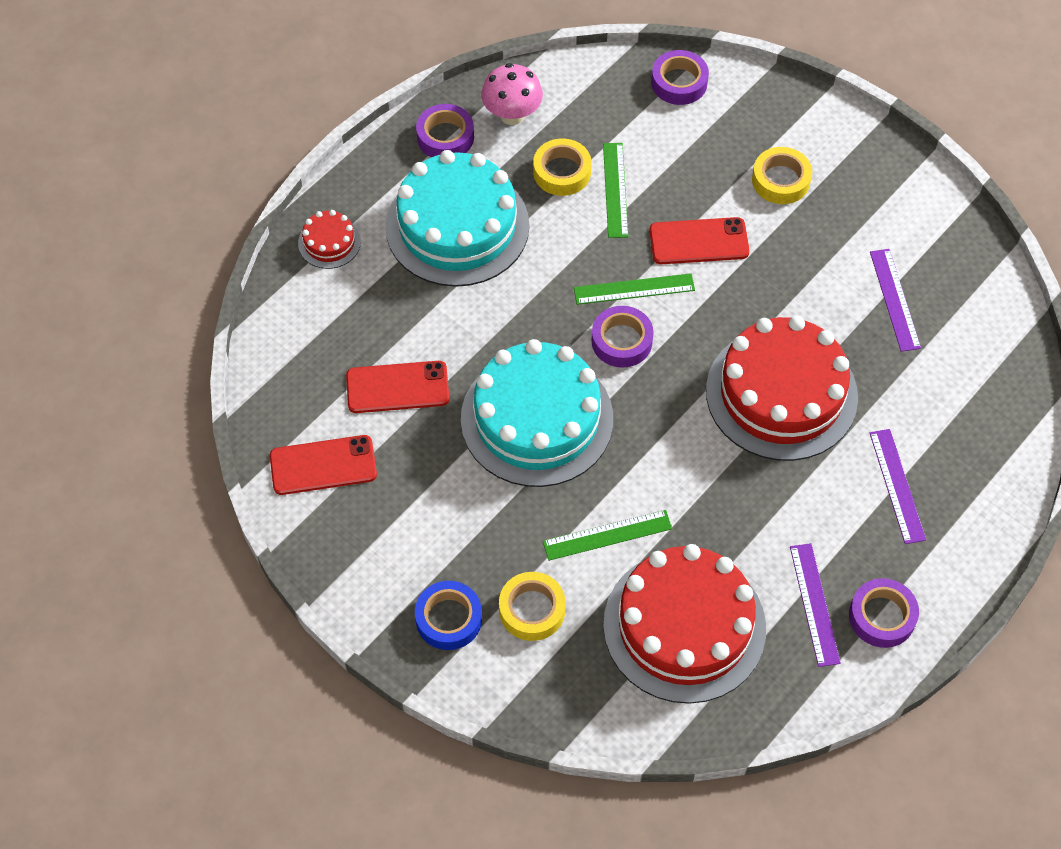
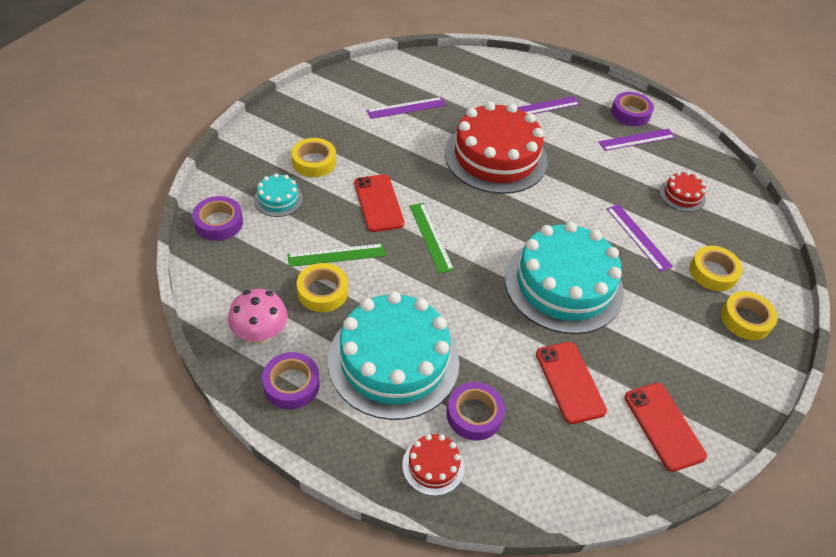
camera: 105 degrees left, 10 degrees down
blue tape [415,581,482,650] -> yellow tape [721,291,778,340]
green ruler [543,510,673,561] -> purple ruler [606,204,673,272]
purple tape [591,306,654,368] -> purple tape moved to [447,382,505,441]
red cake [603,544,766,704] -> red cake [659,171,706,212], size x0.43
none -> turquoise cake [254,173,303,217]

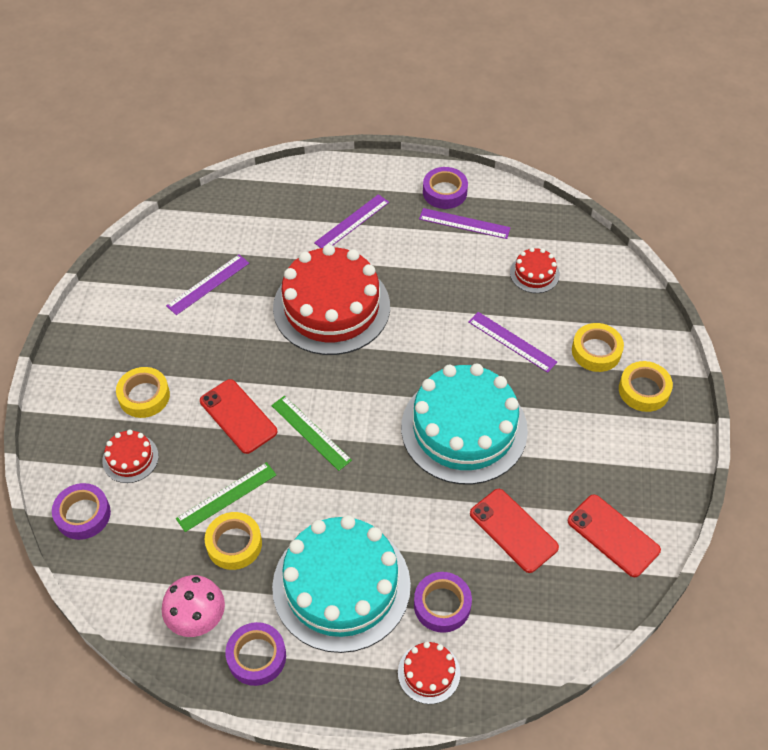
camera: 20 degrees left, 5 degrees up
turquoise cake [254,173,303,217] -> red cake [102,430,159,483]
purple ruler [599,129,676,151] -> purple ruler turned 60 degrees clockwise [419,208,511,239]

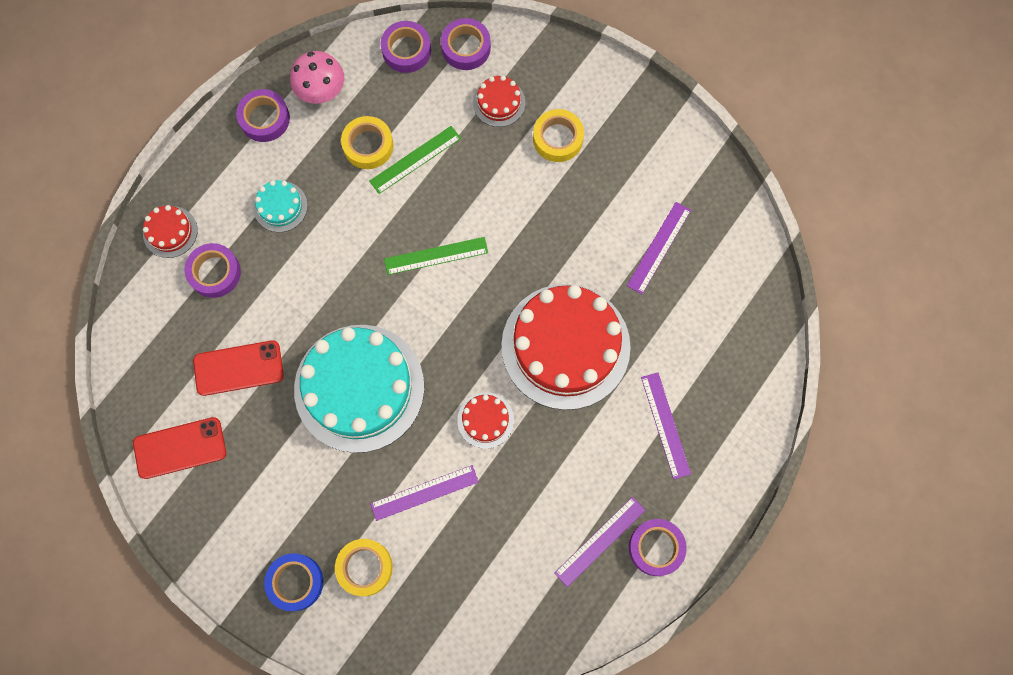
camera: 120 degrees right, 20 degrees up
purple ruler [166,255,249,315] -> purple ruler turned 45 degrees clockwise [627,202,691,294]
green ruler [176,462,276,532] -> green ruler turned 60 degrees clockwise [369,126,461,194]
red phone [200,379,277,454] -> none
turquoise cake [272,515,411,653] -> turquoise cake [253,180,308,232], size x0.43
red cake [510,247,560,293] -> red cake moved to [457,392,514,449]
yellow tape [619,361,673,412] -> blue tape [264,553,323,611]
none -> purple tape [381,21,431,73]

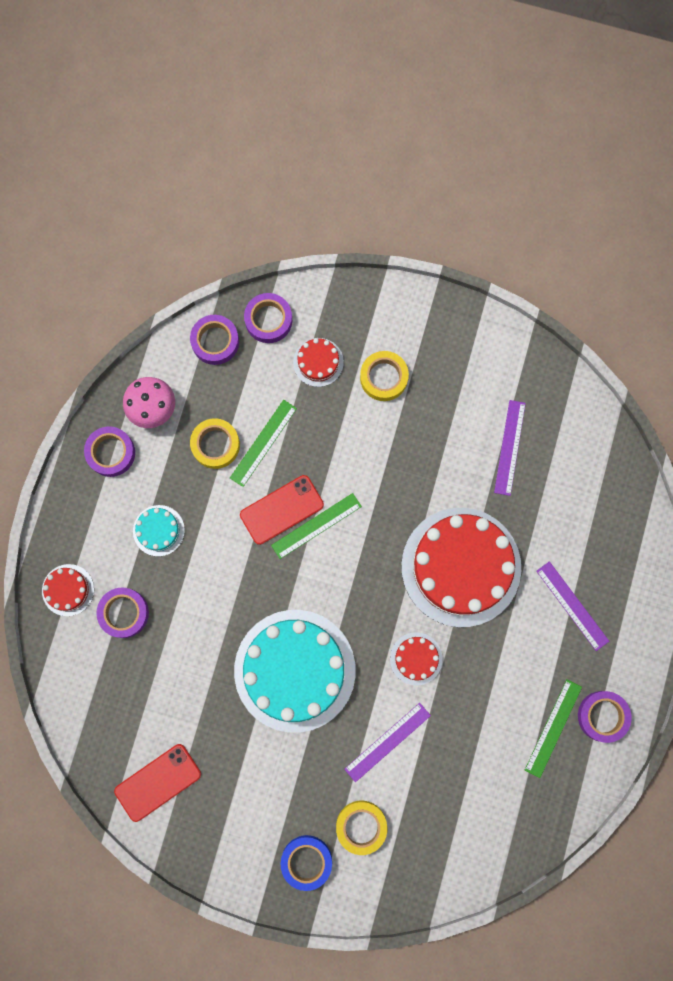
camera: 20 degrees left, 5 degrees up
red phone [193,340,284,396] -> red phone moved to [240,475,324,545]
purple ruler [554,497,646,587] -> green ruler [525,680,582,778]

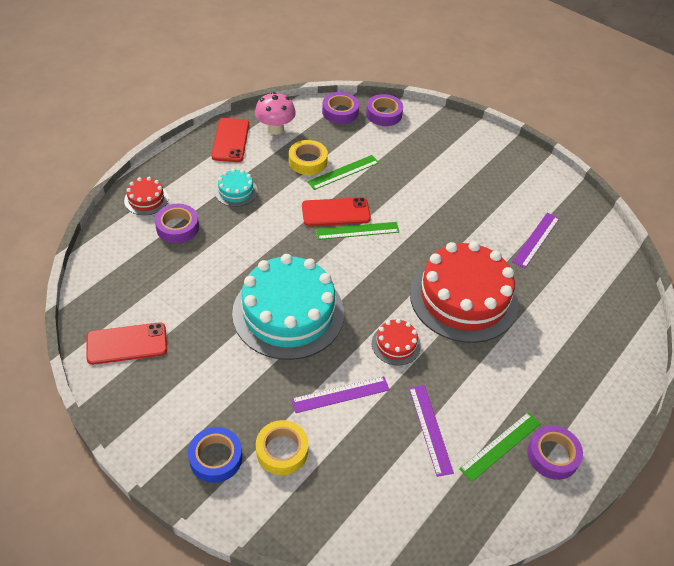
camera: 20 degrees right, 30 degrees down
purple tape [84,426,135,477] -> red phone [211,118,249,162]
red cake [293,338,344,387] -> none
yellow tape [360,351,409,401] -> none
purple ruler [536,561,609,651] -> purple ruler moved to [409,385,454,477]

